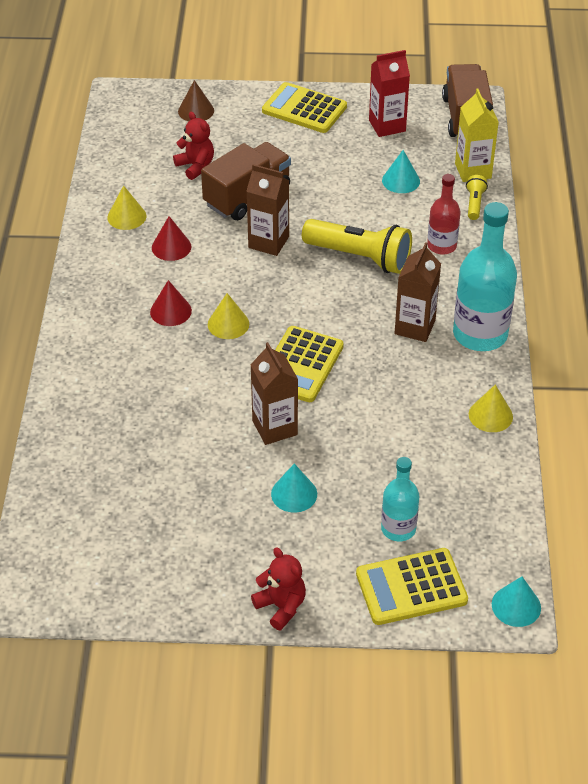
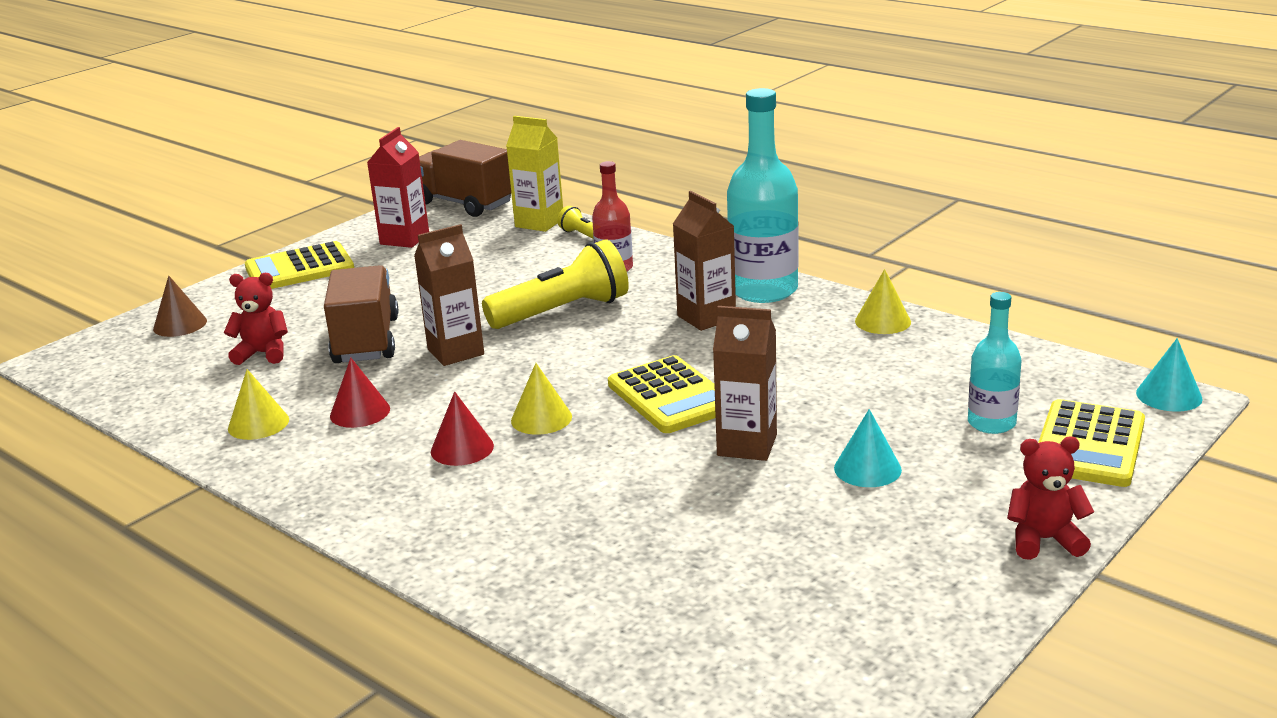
camera: 50 degrees left, 20 degrees down
turquoise cone [382,150,420,193] -> none

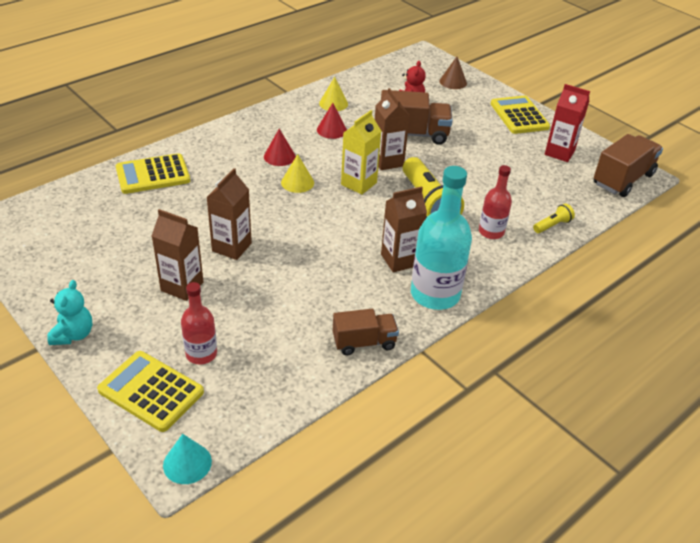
camera: 95 degrees right, 15 degrees up
yellow carton [506,116,563,232] -> yellow carton moved to [341,110,381,195]
yellow calculator [608,355,716,433] -> yellow calculator moved to [116,153,190,194]
turquoise cone [834,409,902,487] -> brown carton [152,209,204,301]
yellow cone [855,269,911,334] -> brown truck [333,309,399,355]
turquoise bottle [968,292,1022,434] -> red bottle [181,282,217,364]
red teddy bear [1007,437,1094,560] -> turquoise teddy bear [47,280,93,345]

